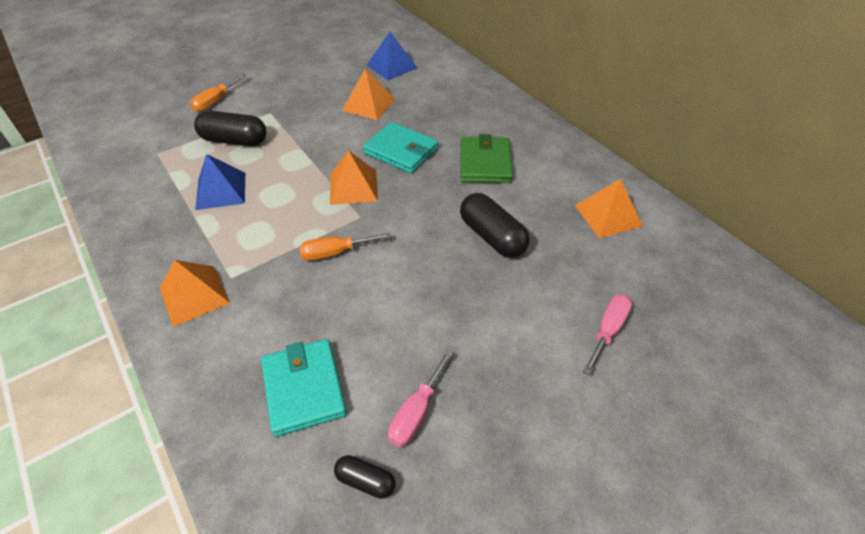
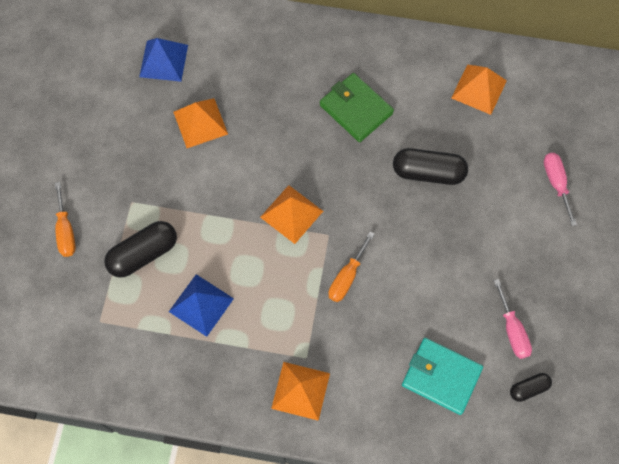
camera: 45 degrees left, 20 degrees up
turquoise wallet [363,122,438,174] -> none

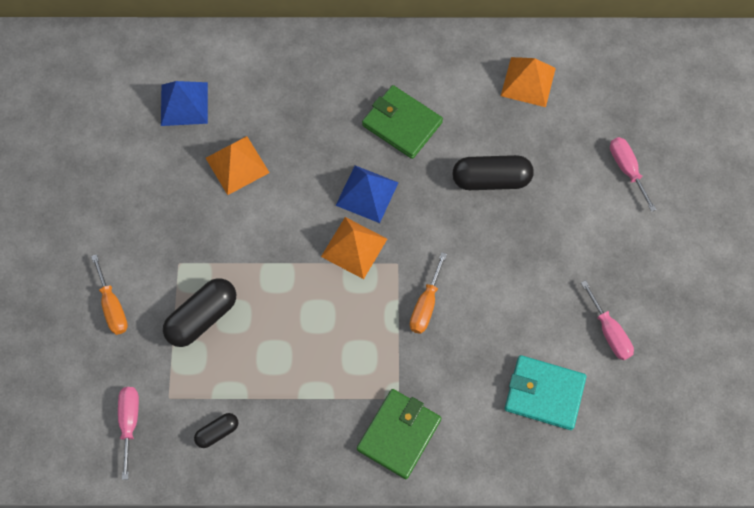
camera: 10 degrees left, 0 degrees up
blue pyramid [169,274,234,337] -> blue pyramid moved to [335,166,399,223]
orange pyramid [271,362,330,421] -> green wallet [357,389,441,479]
black capsule [510,373,552,402] -> black capsule moved to [194,413,238,448]
none -> pink screwdriver [118,387,139,480]

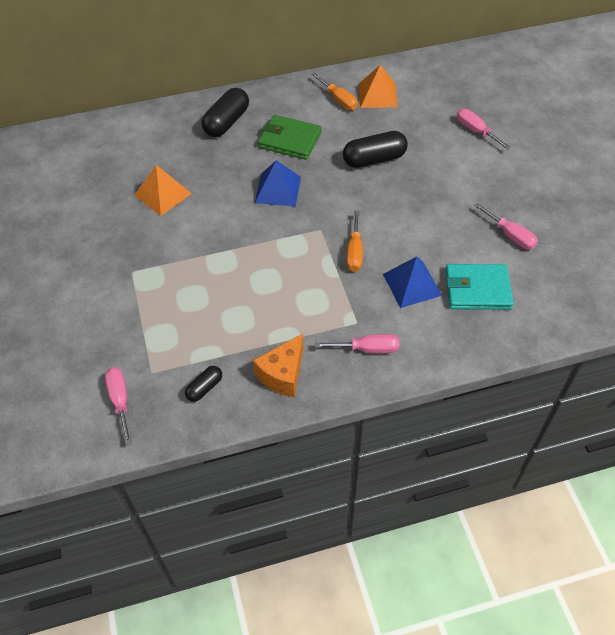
camera: 15 degrees left, 15 degrees down
orange screwdriver [91,254,128,335] -> orange screwdriver moved to [312,73,358,110]
blue pyramid [161,81,208,126] -> blue pyramid moved to [383,257,442,308]
black capsule [163,278,236,347] -> black capsule moved to [202,88,249,137]
orange pyramid [321,217,387,279] -> none
green wallet [357,389,441,479] -> pink screwdriver [315,334,399,353]
none -> orange cheese [253,334,303,397]

